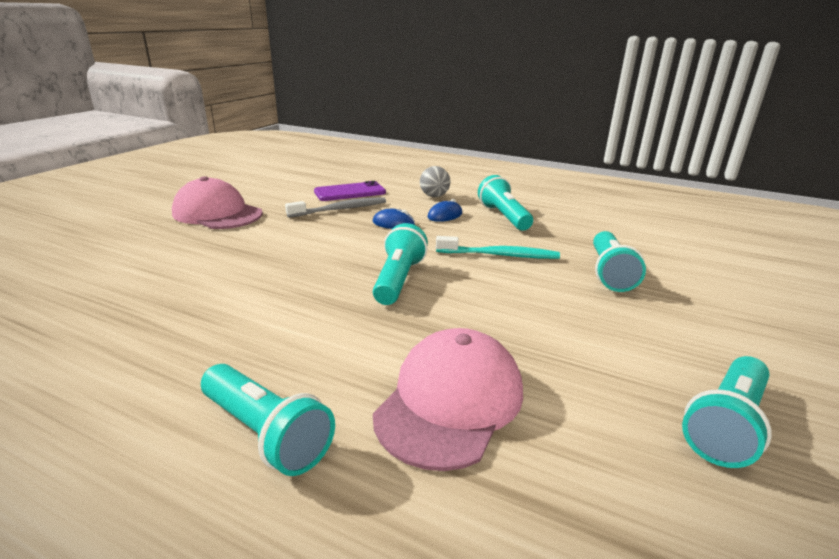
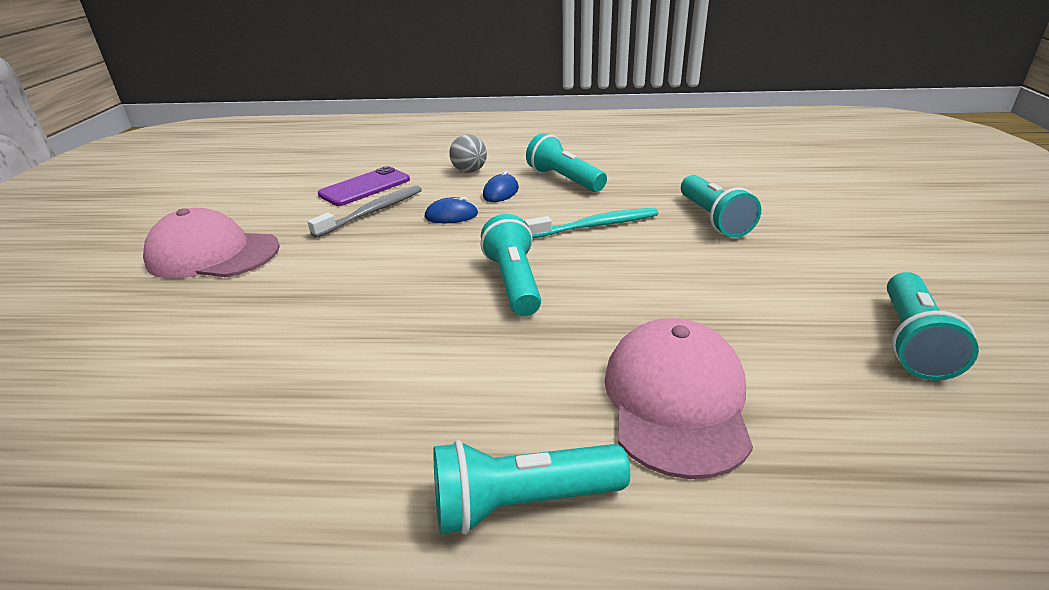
camera: 20 degrees left, 5 degrees up
turquoise flashlight [201,364,335,476] -> turquoise flashlight turned 150 degrees clockwise [433,440,630,535]

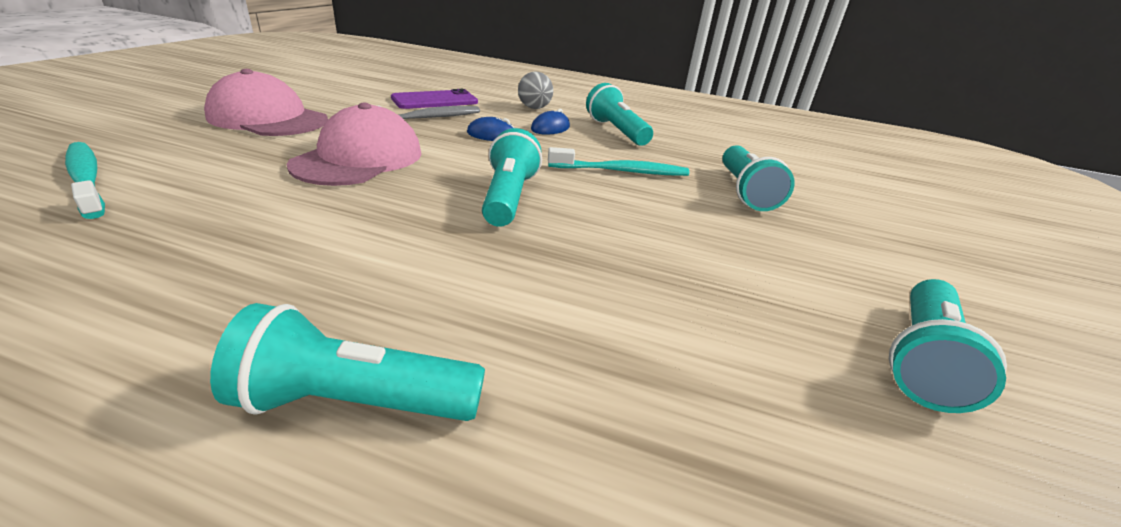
camera: 10 degrees right, 0 degrees up
pink cap [604,318,753,479] -> pink cap moved to [287,103,422,186]
none -> turquoise toothbrush [65,142,105,219]

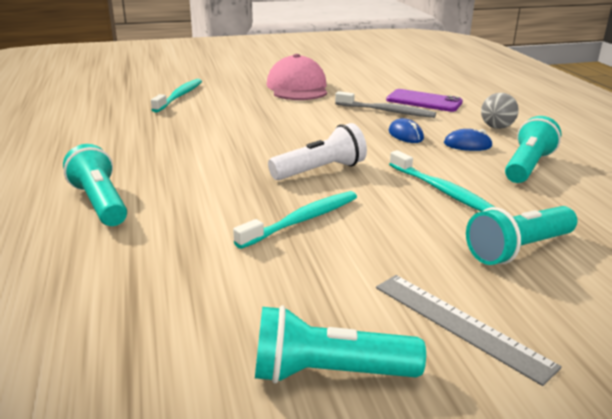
camera: 60 degrees right, 5 degrees down
pink cap [287,103,422,186] -> none
turquoise flashlight [482,128,542,227] -> white flashlight [268,123,367,180]
none -> turquoise toothbrush [233,191,357,249]
none -> grey ruler [376,275,562,386]

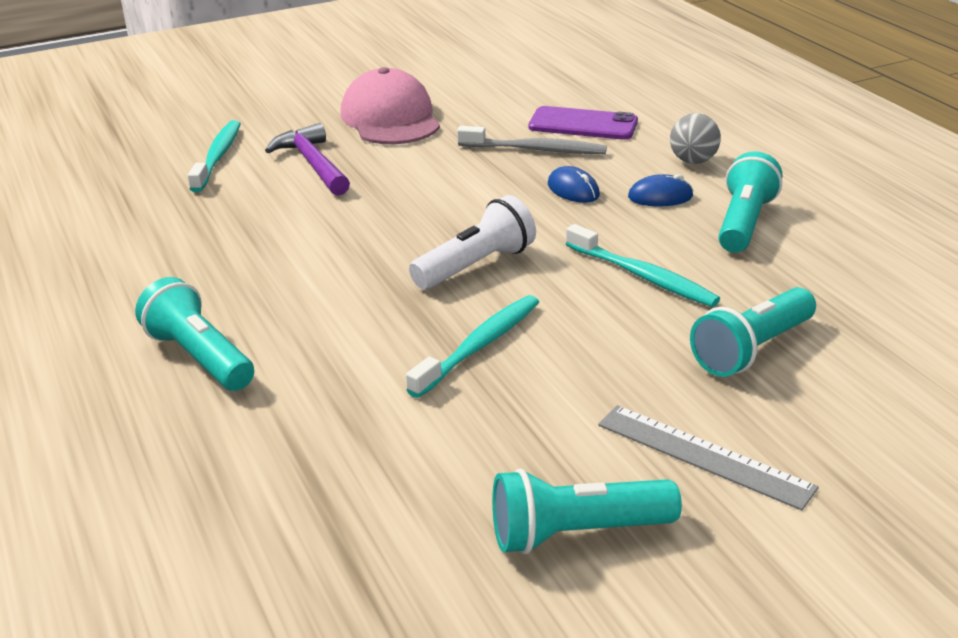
camera: 10 degrees left, 5 degrees up
none -> purple hammer [265,123,350,196]

